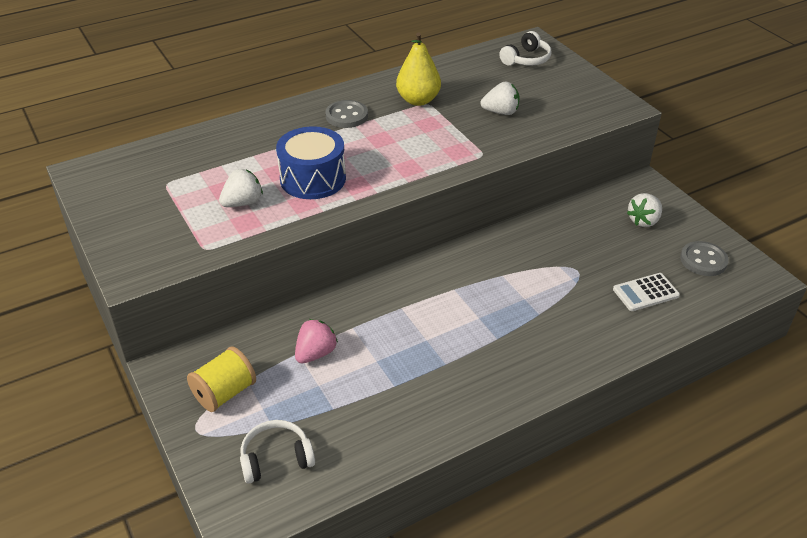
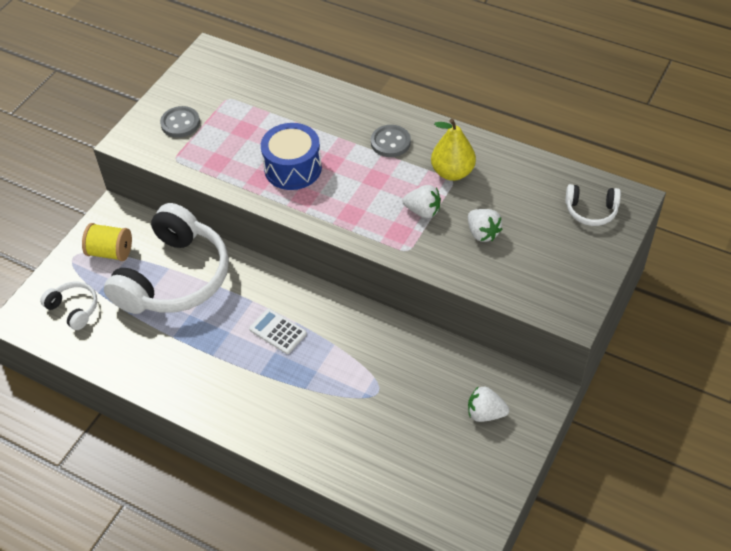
camera: 60 degrees right, 10 degrees up
white strawberry [219,169,263,207] -> white strawberry moved to [402,185,441,218]
pink strawberry [295,319,338,364] -> white headphones [104,203,229,314]
white calculator [613,273,680,311] -> white calculator moved to [249,308,307,354]
grey button [680,241,729,276] -> grey button moved to [160,106,200,138]

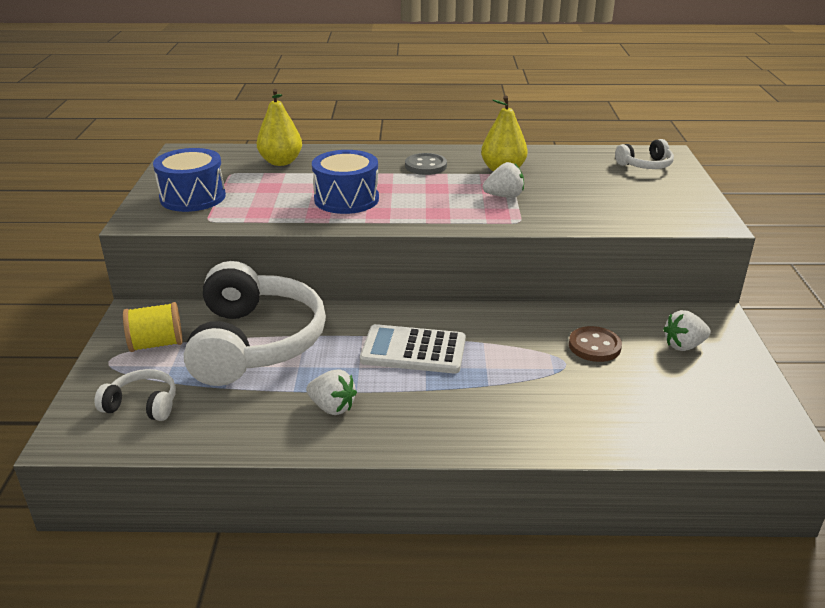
camera: 30 degrees left, 20 degrees down
grey button [160,106,200,138] -> blue drum [153,148,226,212]
white calculator [249,308,307,354] -> white calculator [360,324,466,373], size x1.58
white strawberry [468,209,502,242] -> white strawberry moved to [306,369,357,415]
none -> yellow pear [257,89,302,166]
none -> brown button [569,326,622,362]

